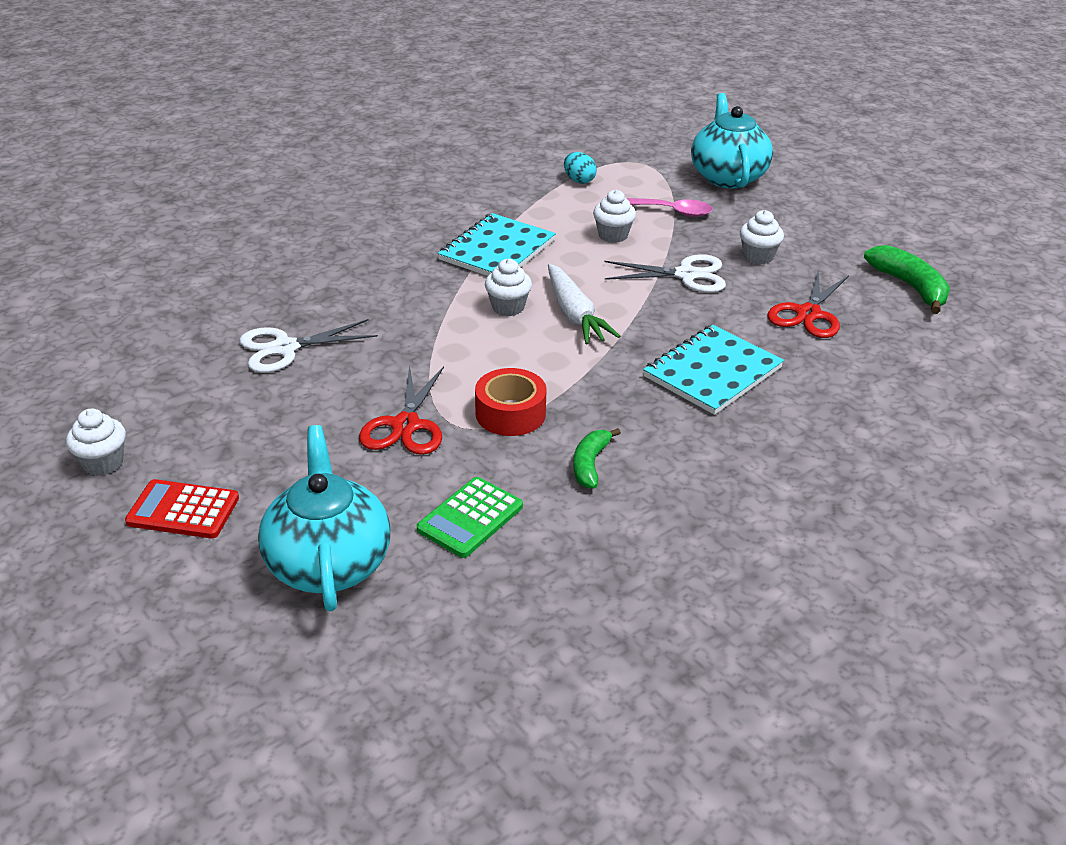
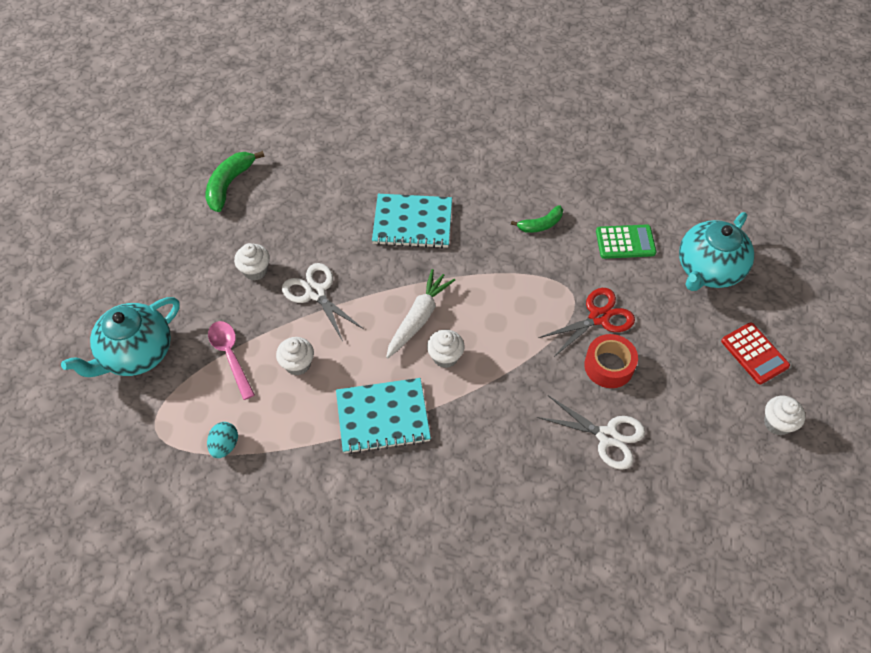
camera: 130 degrees left, 20 degrees up
red tape [475,368,546,436] -> red tape moved to [584,334,638,388]
red scissors [767,269,849,338] -> none

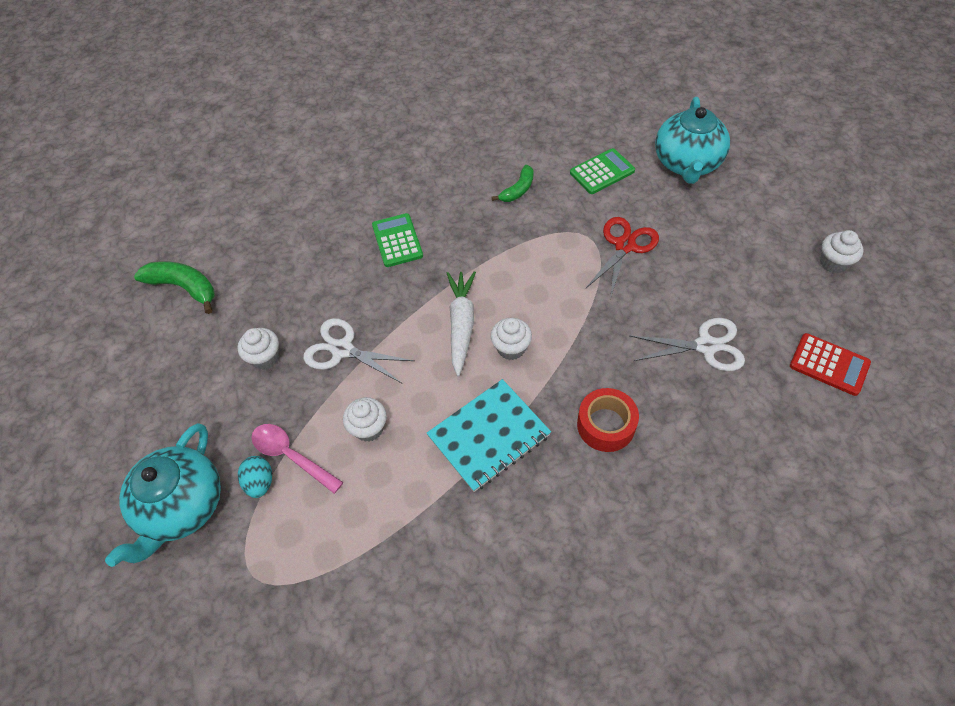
camera: 25 degrees left, 0 degrees up
green banana [206,151,265,212] -> green banana turned 120 degrees clockwise [134,261,215,314]
turquoise egg [207,422,238,458] -> turquoise egg moved to [238,456,272,498]
turquoise notebook [372,194,452,248] -> green calculator [372,213,423,267]
red tape [584,334,638,388] -> red tape moved to [577,388,639,452]
red calculator [721,323,790,385] -> red calculator moved to [790,333,871,396]

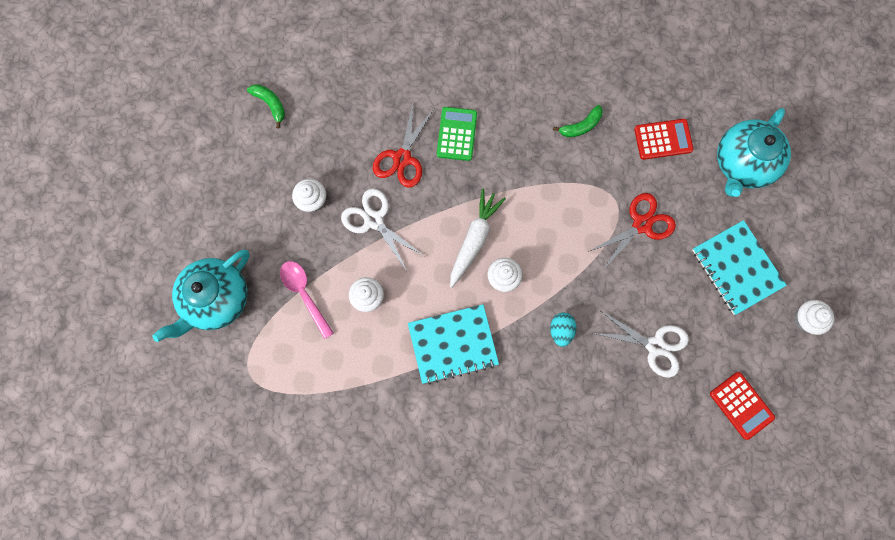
camera: 20 degrees right, 20 degrees up
green banana [134,261,215,314] -> green banana [247,84,285,129], size x0.64
turquoise egg [238,456,272,498] -> turquoise egg moved to [550,313,576,347]
green calculator [570,148,635,194] -> red calculator [634,119,694,160]
red tape [577,388,639,452] -> none
none -> red scissors [373,104,434,188]
none -> turquoise notebook [692,220,787,315]

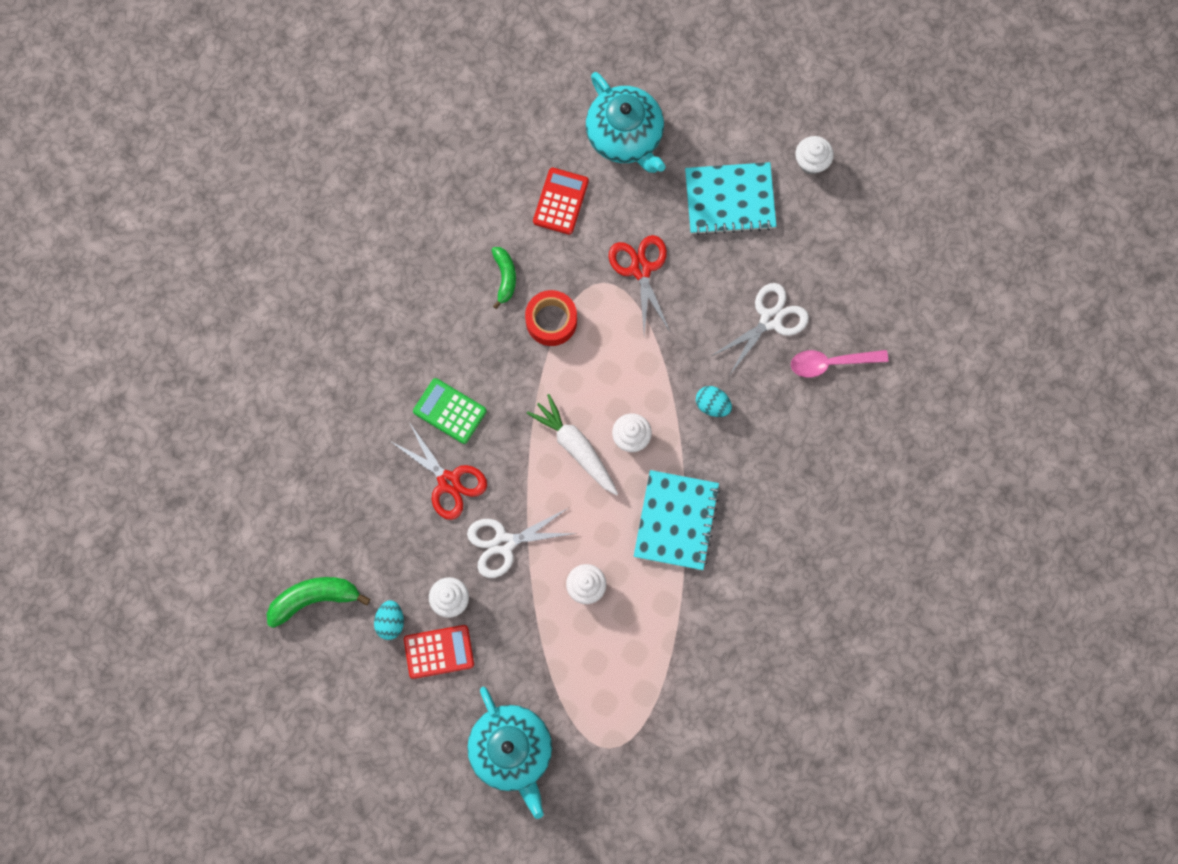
camera: 65 degrees left, 0 degrees up
green banana [247,84,285,129] -> green banana [267,577,370,628], size x1.56
pink spoon [280,261,334,339] -> pink spoon moved to [791,350,888,378]
red calculator [710,372,775,440] -> red calculator moved to [404,625,474,679]
none -> turquoise egg [374,600,404,640]
none -> red tape [525,290,577,346]

